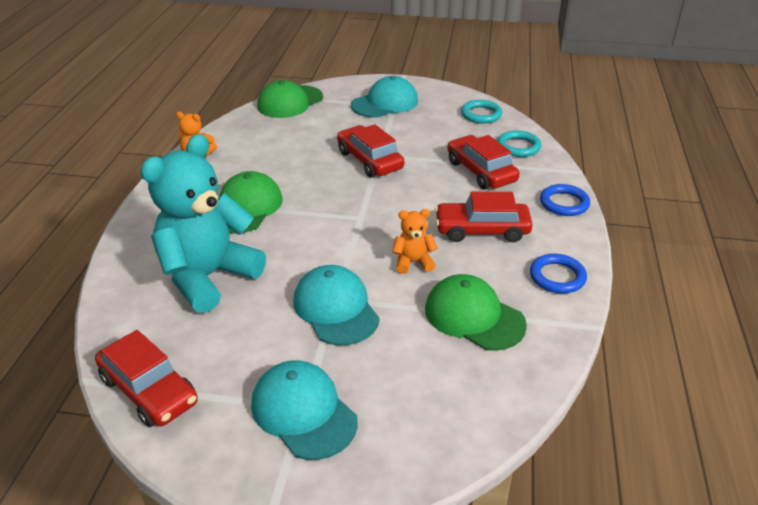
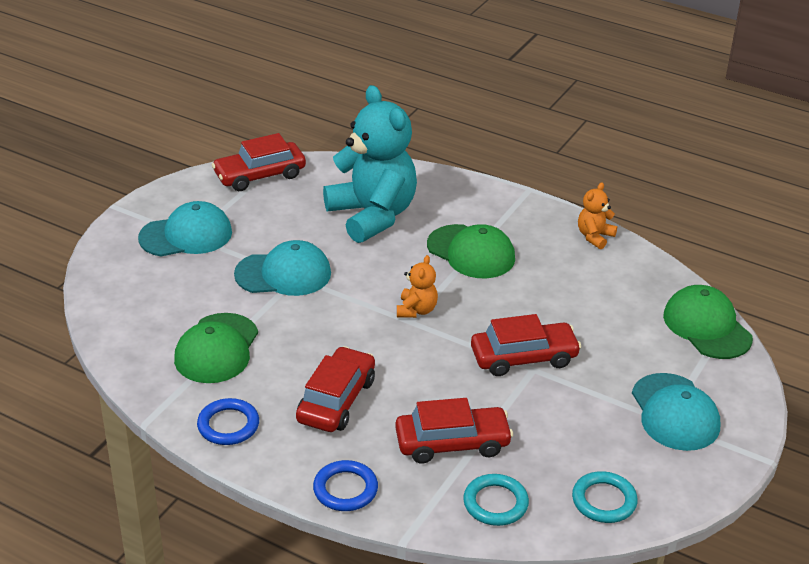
camera: 110 degrees right, 0 degrees up
orange teddy bear [392,209,438,274] -> orange teddy bear moved to [397,255,438,318]
green cap [425,274,527,351] -> green cap turned 135 degrees clockwise [174,313,258,383]

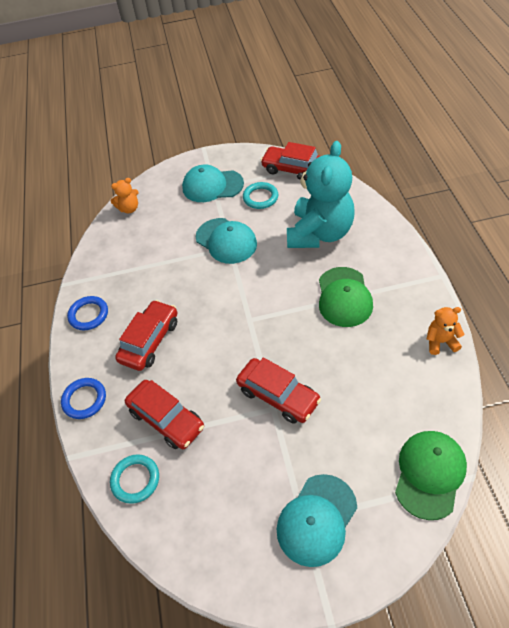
camera: 55 degrees right, 15 degrees up
turquoise cap [138,201,232,256] -> turquoise cap turned 150 degrees clockwise [182,164,244,202]
green cap [174,313,258,383] -> none
red car [296,346,375,432] -> red car turned 45 degrees counterclockwise [115,300,177,371]
orange teddy bear [397,255,438,318] -> orange teddy bear moved to [110,178,139,213]
turquoise ring [572,471,638,523] -> turquoise ring moved to [243,182,278,209]

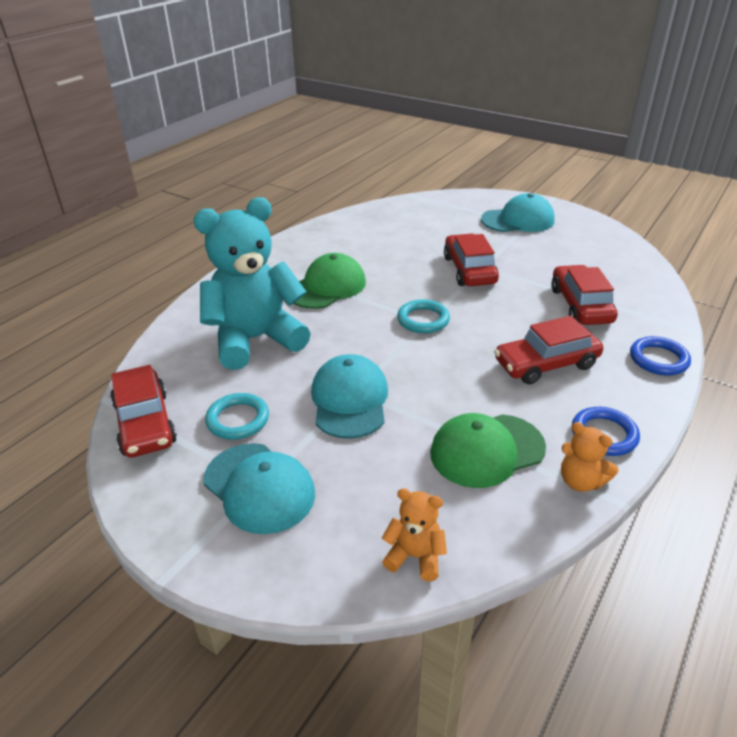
camera: 140 degrees left, 15 degrees down
turquoise ring [110,454,159,504] -> turquoise ring moved to [397,299,450,333]
green cap [395,431,467,520] -> green cap moved to [430,413,546,488]
orange teddy bear [427,307,465,355] -> orange teddy bear moved to [561,422,619,492]

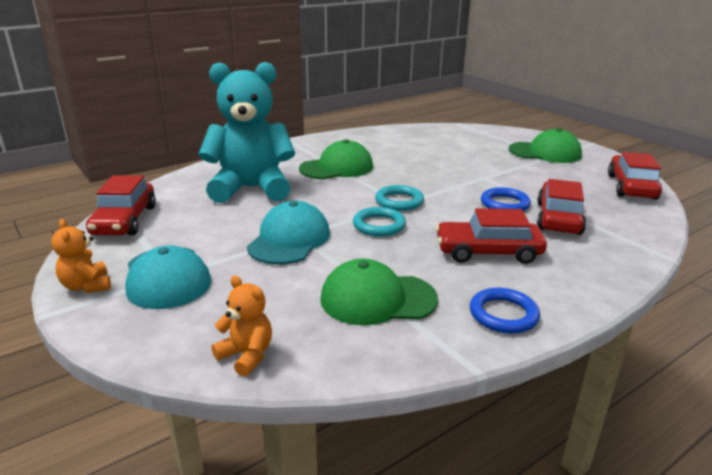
camera: 20 degrees right, 10 degrees down
turquoise ring [205,393,269,439] -> turquoise ring moved to [353,207,406,237]
red car [444,233,499,286] -> red car moved to [608,152,662,200]
turquoise cap [481,193,555,232] -> green cap [508,128,582,163]
orange teddy bear [561,422,619,492] -> orange teddy bear moved to [51,219,111,293]
blue ring [630,336,691,375] -> blue ring moved to [481,187,531,211]

